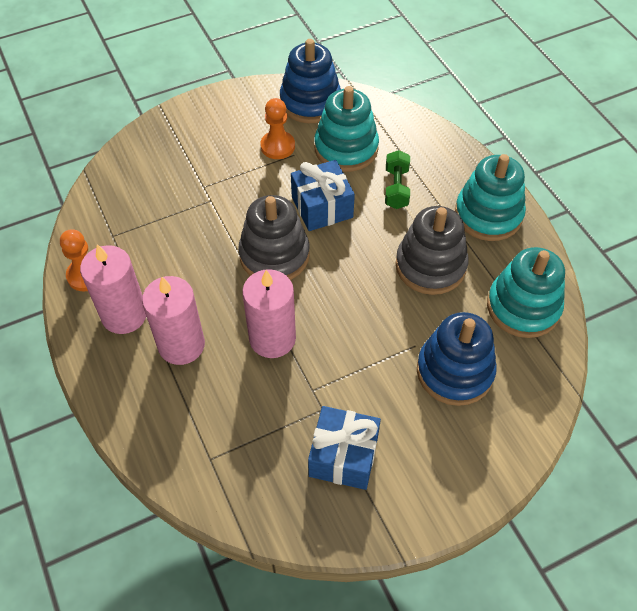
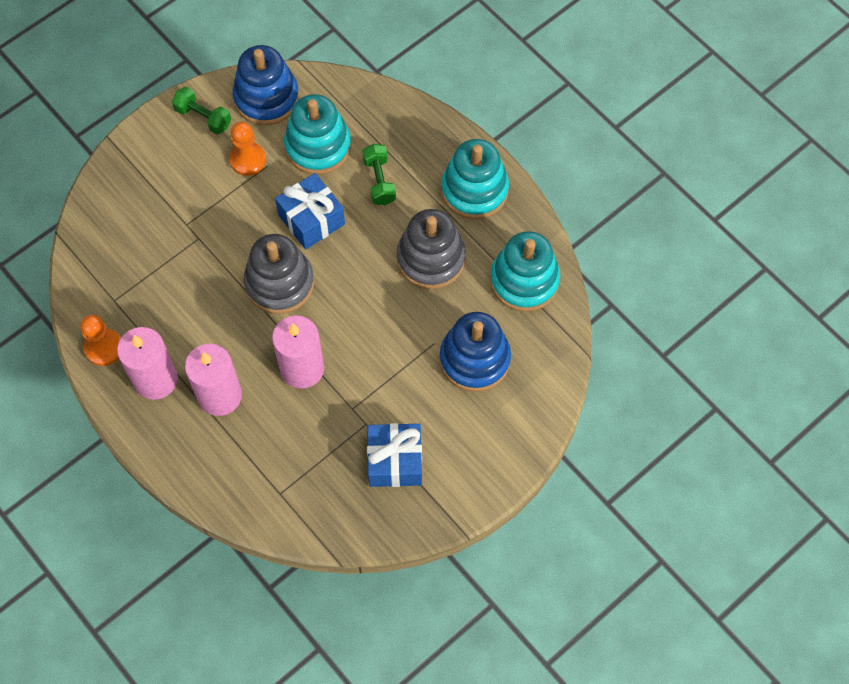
camera: 15 degrees left, 10 degrees up
none -> green dumbbell [172,87,231,134]

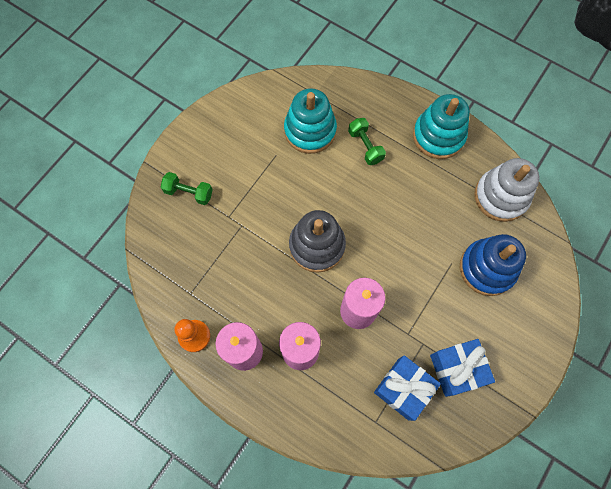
camera: 15 degrees left, 5 degrees up
green dumbbell [172,87,231,134] -> green dumbbell moved to [161,172,213,205]
orange pawn [229,122,266,176] -> none
blue stacking toy [233,45,299,126] -> none
blue gift [275,173,345,250] -> blue gift moved to [374,355,441,421]
grey stacking toy [396,209,466,289] -> none
turquoise stacking toy [490,231,560,312] -> white stacking toy [474,158,539,222]

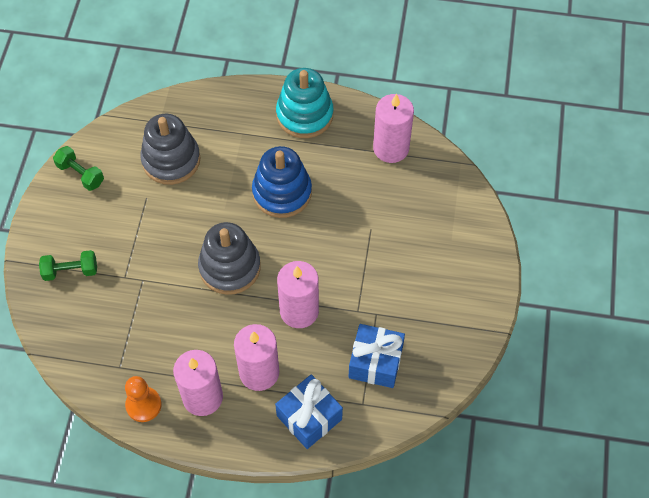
camera: 25 degrees left, 10 degrees down
turquoise stacking toy [284,88,337,154] -> grey stacking toy [140,114,200,185]
green dumbbell [348,118,386,165] -> green dumbbell moved to [53,146,104,191]
blue gift [430,339,495,397] -> blue gift moved to [275,374,343,449]
blue stacking toy [460,234,526,296] -> blue stacking toy moved to [252,146,312,218]
white stacking toy [474,158,539,222] -> pink candle [373,94,414,163]

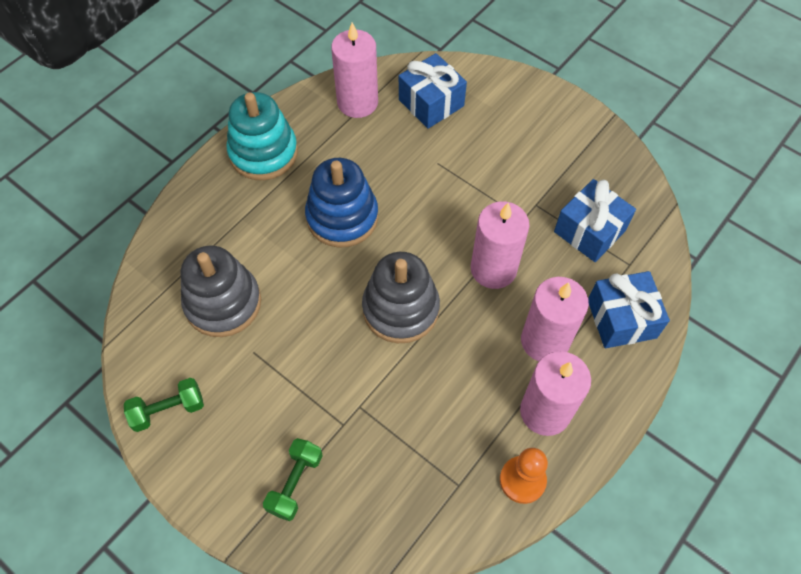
camera: 60 degrees left, 0 degrees up
none -> blue gift [399,53,467,129]

